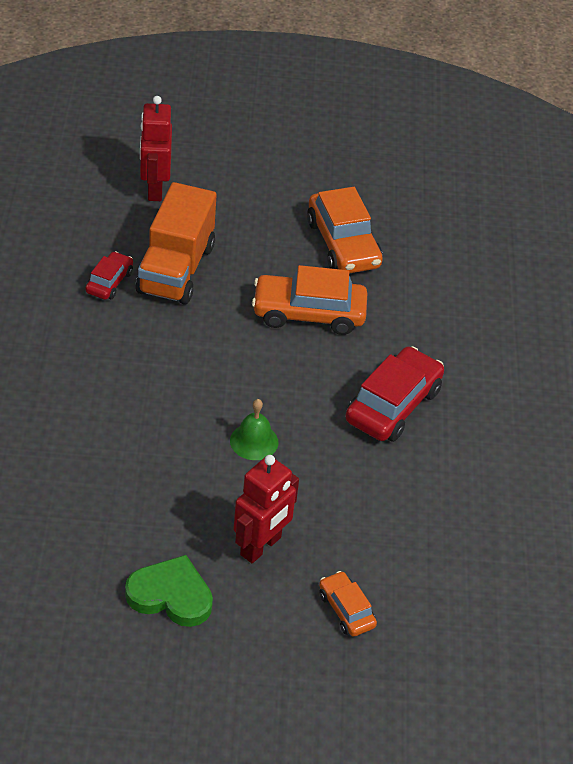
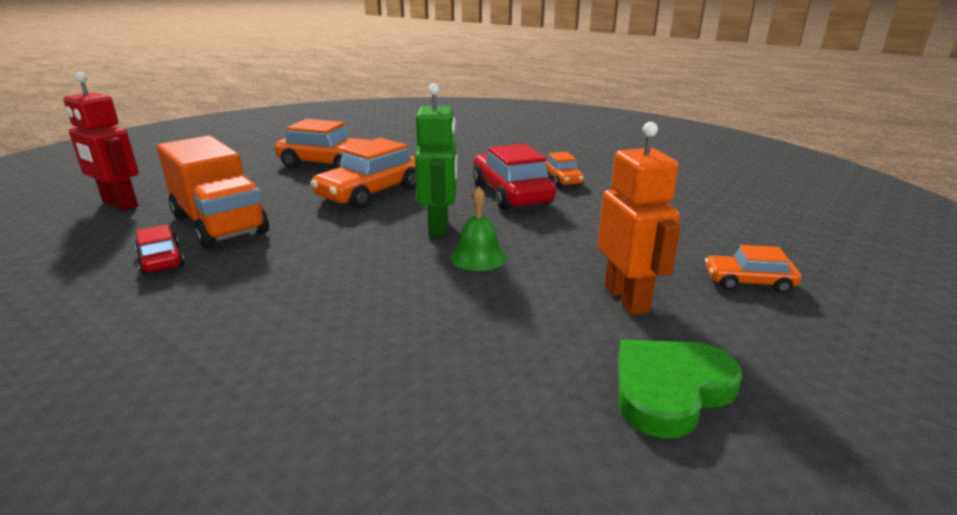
camera: 50 degrees left, 20 degrees down
red robot [233,455,299,563] -> orange robot [598,122,681,315]
none -> green robot [415,84,457,237]
none -> orange car [546,152,584,187]

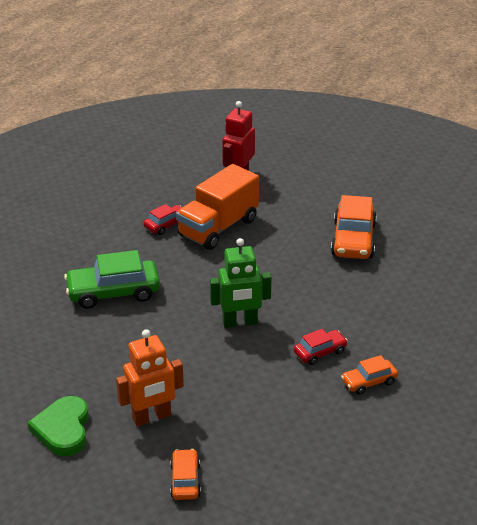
camera: 80 degrees right, 10 degrees up
orange car [310,138,416,209] -> none
green bell [450,186,507,271] -> none
red car [473,144,556,210] -> red car [294,329,348,365], size x0.54
green heart [618,340,742,438] -> green heart turned 135 degrees counterclockwise [28,396,89,456]
none -> green car [64,250,160,309]

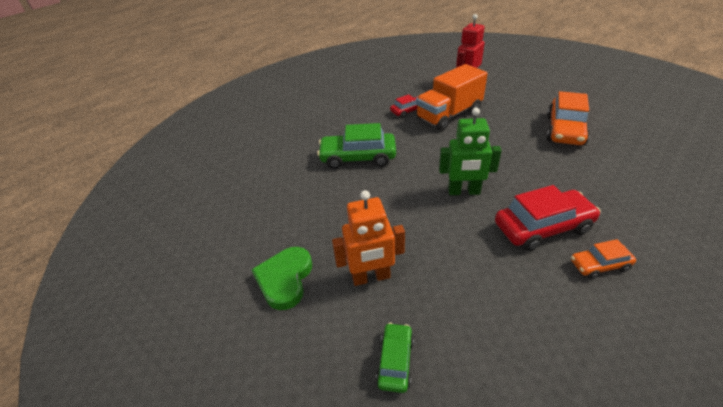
camera: 15 degrees right, 5 degrees up
orange car [170,449,201,500] -> green car [376,323,414,393]
red car [294,329,348,365] -> red car [495,185,601,251], size x1.84

